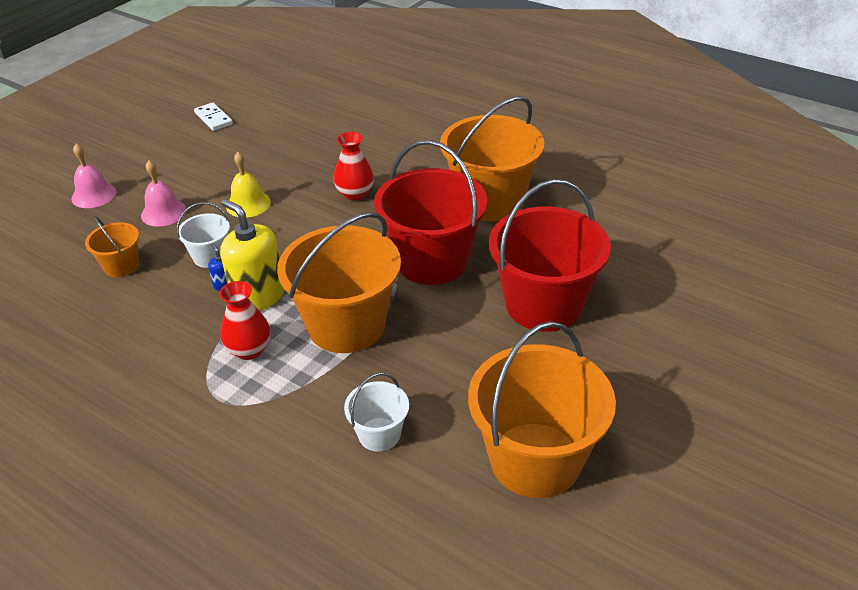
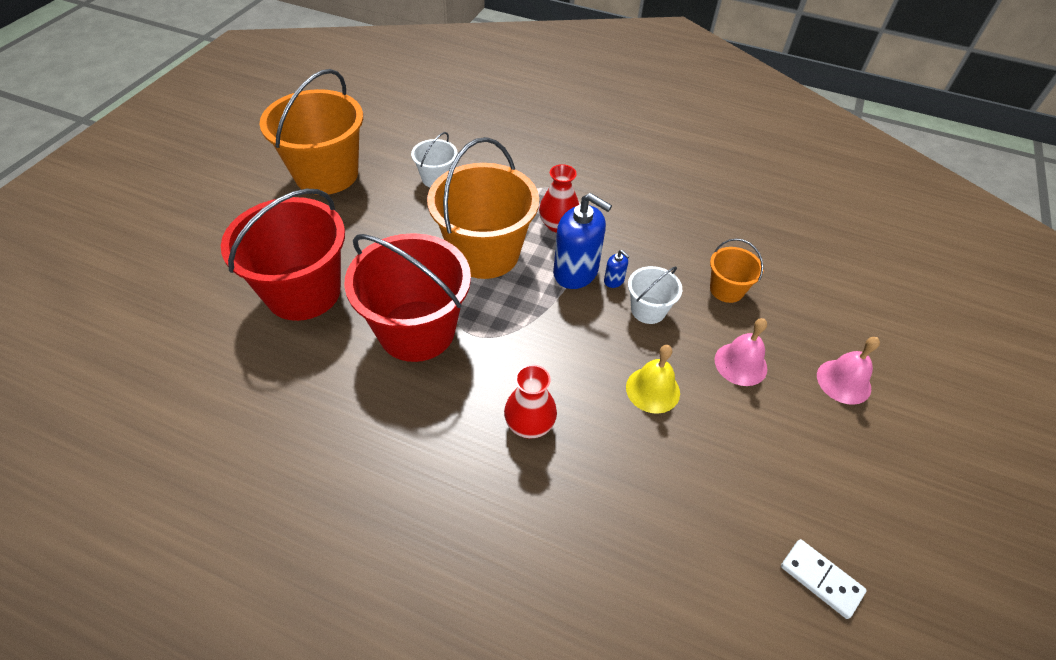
camera: 165 degrees right, 10 degrees up
yellow soap dispenser [220,199,284,311] -> blue soap dispenser [553,193,612,289]
orange bucket [440,96,544,221] -> none

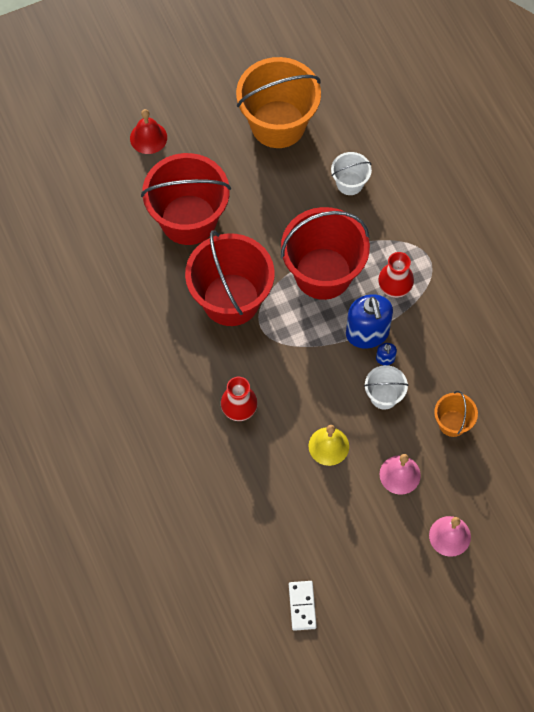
camera: 45 degrees right, 15 degrees up
orange bucket [427,137,539,279] -> red bucket [281,207,370,300]
none -> red bell [130,109,167,154]

